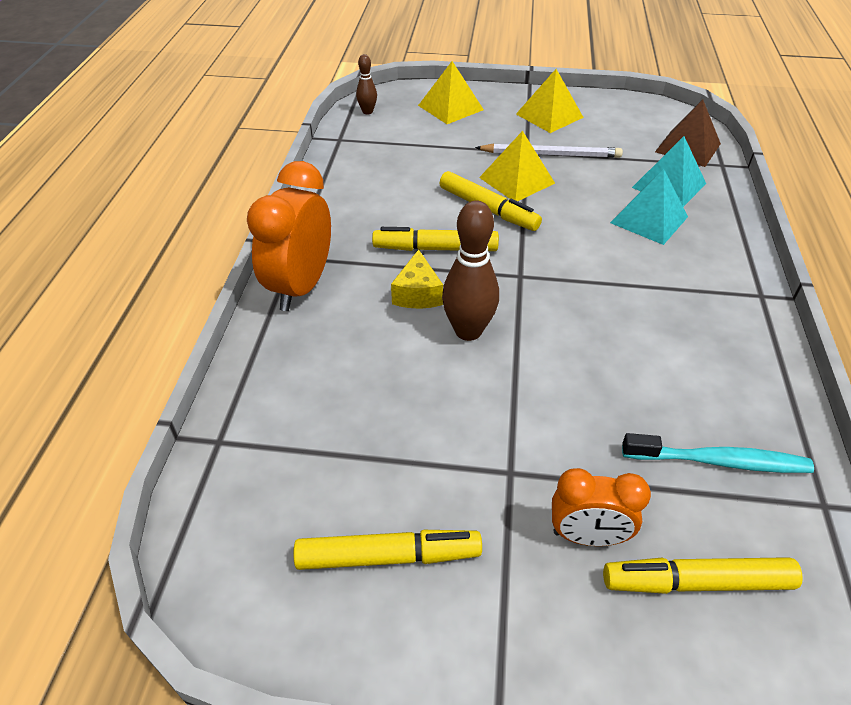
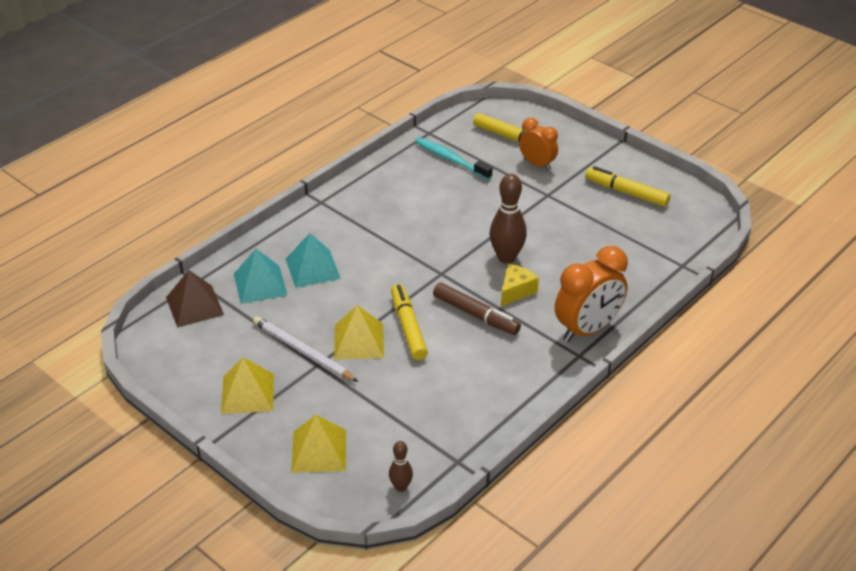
camera: 145 degrees left, 5 degrees down
yellow marker [372,227,499,251] -> brown marker [433,283,521,335]

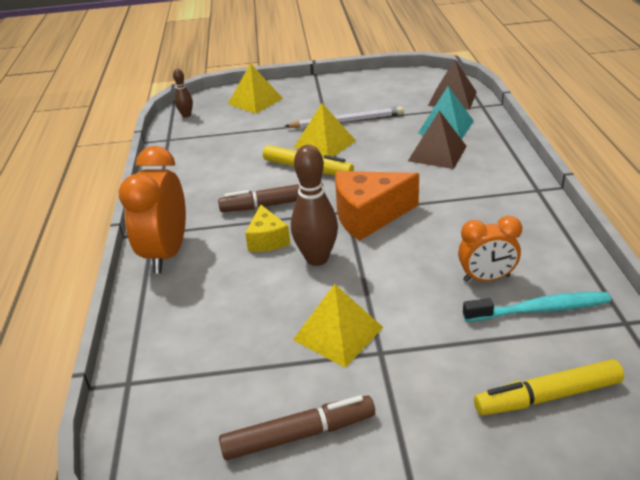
camera: 135 degrees right, 5 degrees down
yellow pyramid [221,357,274,414] -> yellow pyramid moved to [293,284,384,368]
turquoise pyramid [286,233,341,288] -> brown pyramid [408,111,467,169]
orange clock [519,118,558,171] -> orange clock moved to [458,216,522,282]
yellow marker [585,166,670,207] -> brown marker [219,395,375,460]
none -> orange cheese [335,171,419,241]

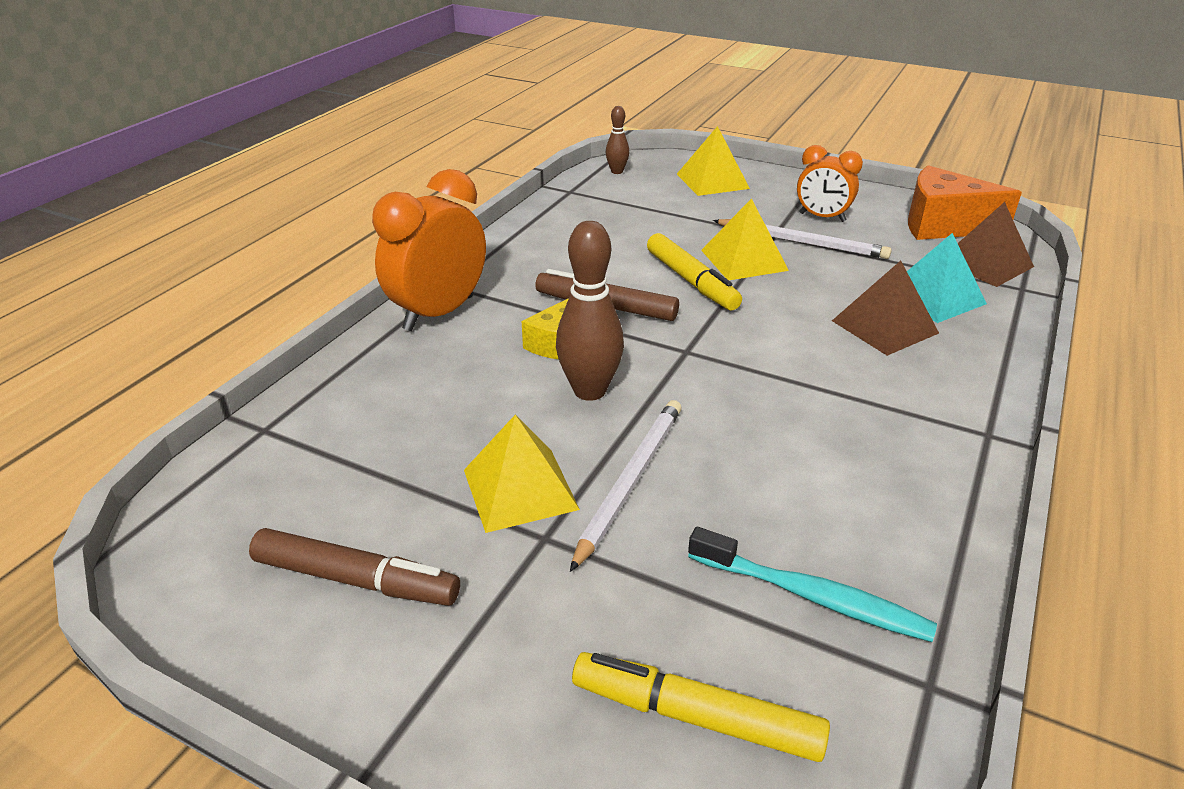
camera: 30 degrees right, 0 degrees up
orange cheese [335,171,419,241] -> orange cheese moved to [908,165,1022,240]
orange clock [458,216,522,282] -> orange clock moved to [797,145,863,222]
none -> white pencil [570,400,682,572]

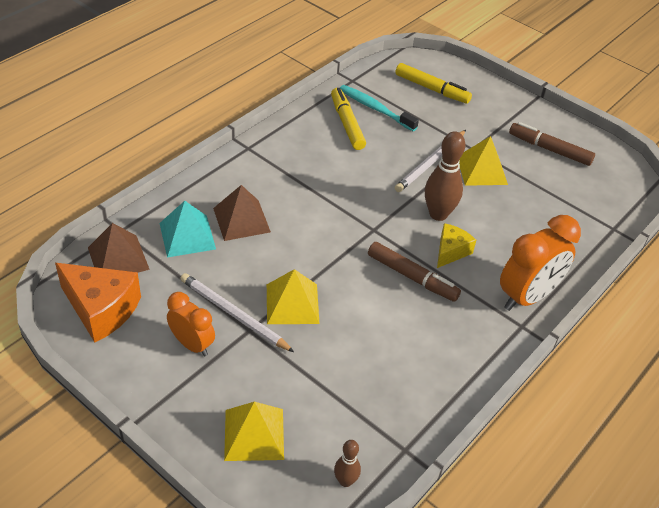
camera: 170 degrees left, 10 degrees up
yellow marker [647,233,742,310] -> yellow marker moved to [331,88,366,150]

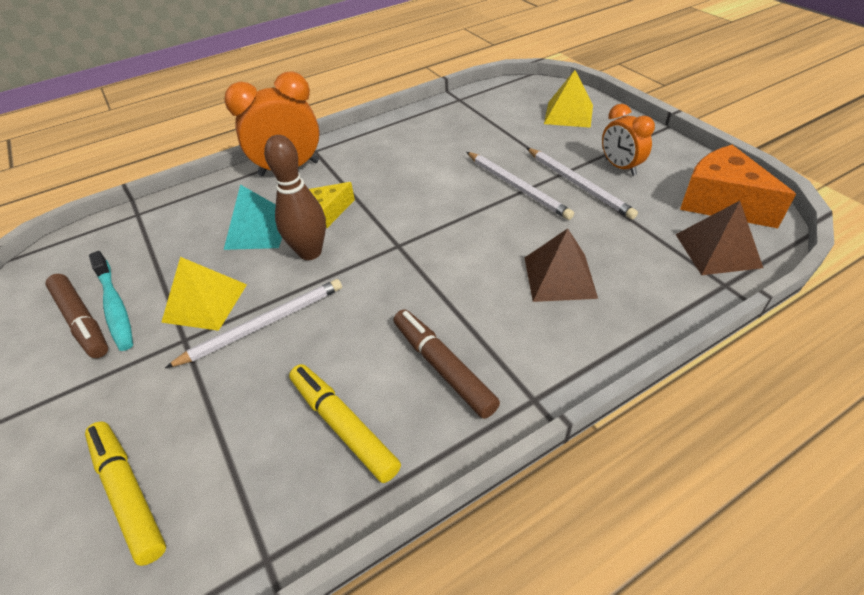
camera: 155 degrees left, 0 degrees up
turquoise pyramid [159,201,216,257] -> turquoise pyramid moved to [224,185,282,250]
yellow pyramid [267,269,320,324] -> white pencil [467,152,574,220]
yellow marker [331,88,366,150] -> yellow marker turned 135 degrees clockwise [289,364,401,483]
brown bowling pin [334,440,361,487] -> none
turquoise toothbrush [340,85,419,131] -> turquoise toothbrush moved to [89,251,133,351]
brown marker [368,242,461,302] -> brown marker moved to [393,309,500,419]

